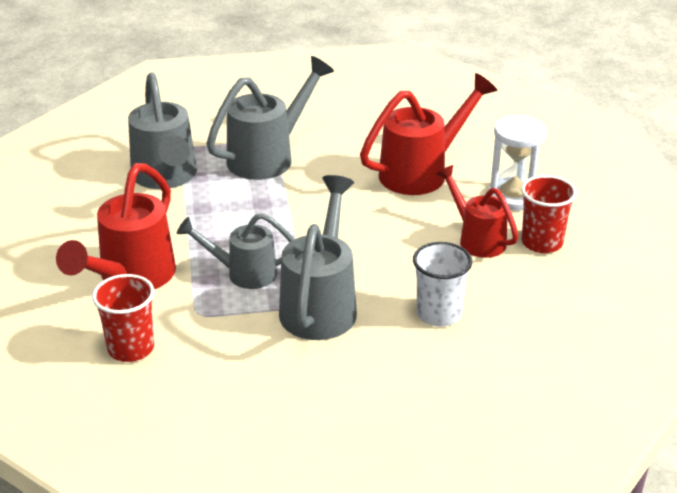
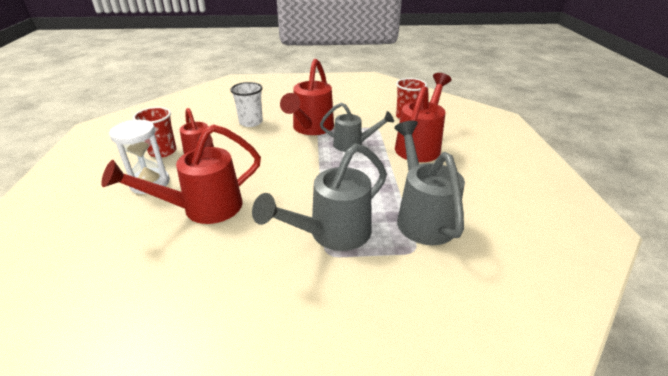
camera: 175 degrees left, 0 degrees up
grey watering can [279,175,357,340] -> red watering can [280,59,334,135]

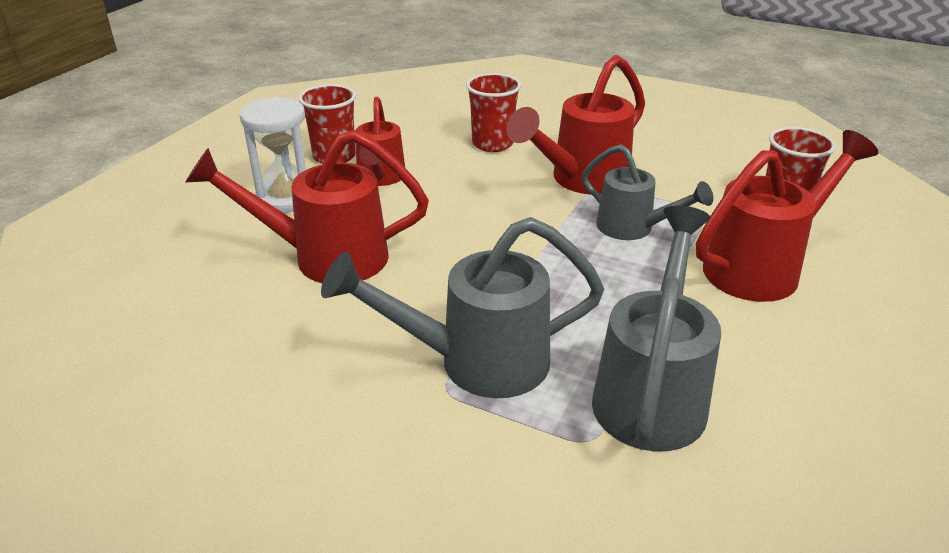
camera: 30 degrees right, 0 degrees up
white cup [230,82,263,127] -> red cup [466,73,521,152]

